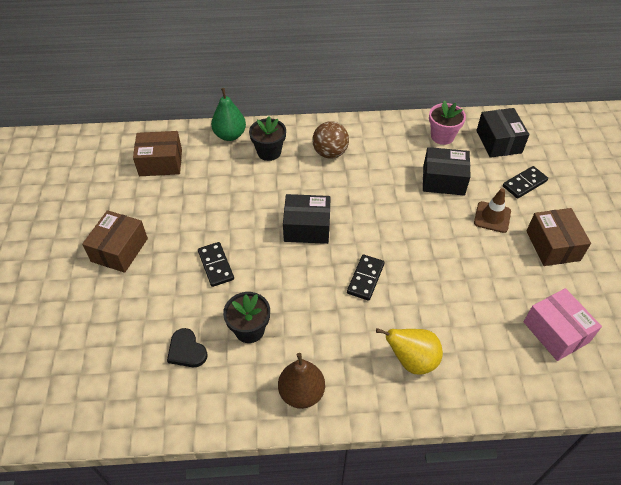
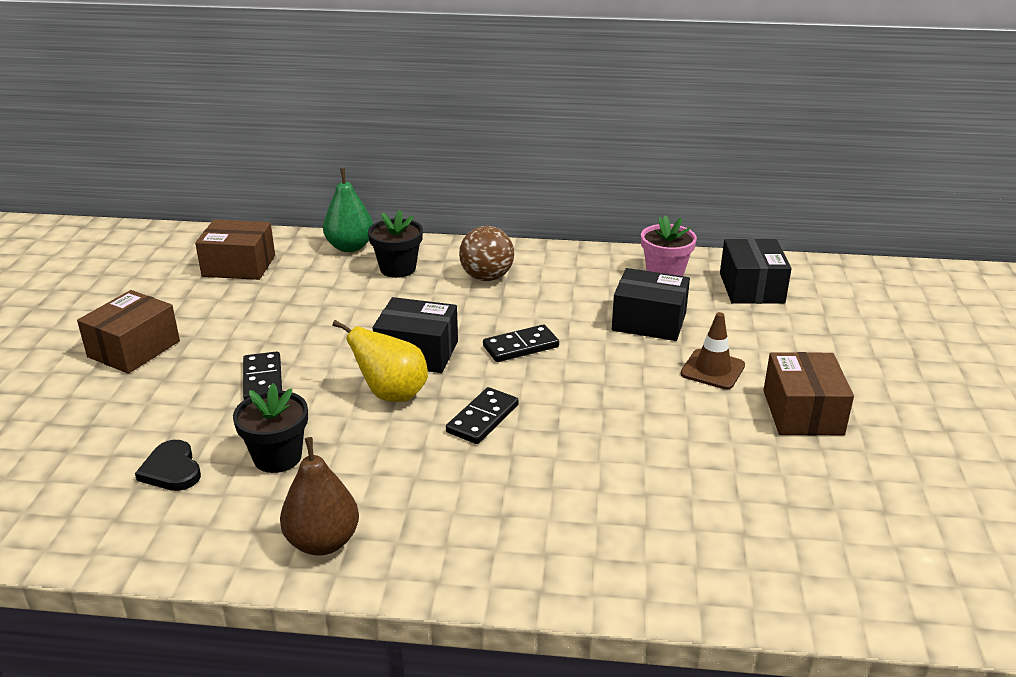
camera: 10 degrees right, 20 degrees down
yellow pear [376,328,443,375] -> yellow pear moved to [332,320,428,402]
black domino [503,166,548,199] -> black domino moved to [483,324,559,362]
pink box [524,288,602,361] -> none

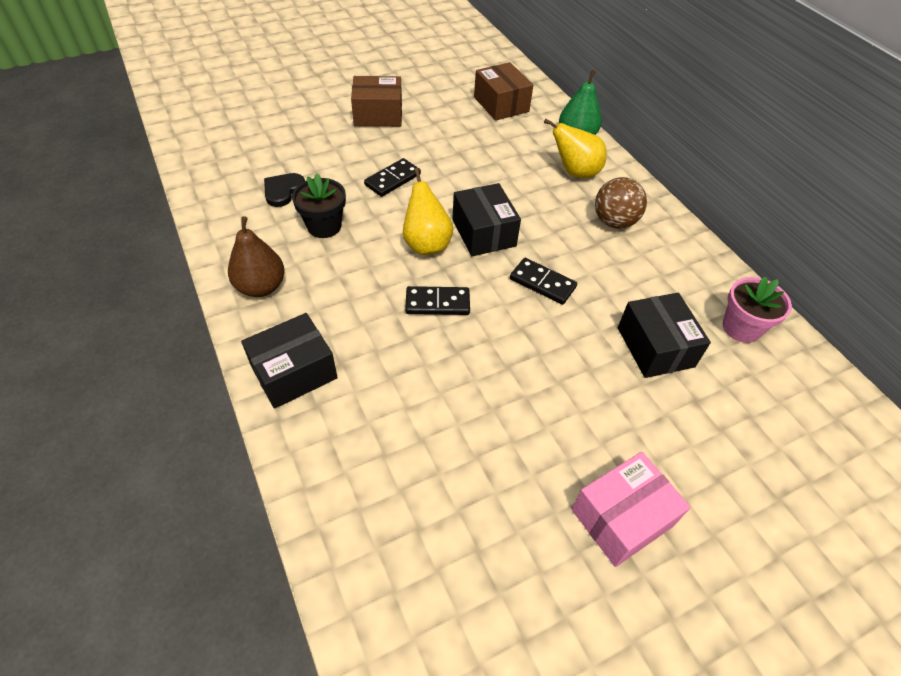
camera: 55 degrees right, 20 degrees up
black flower pot [368,210,423,278] -> yellow pear [544,119,607,178]
brown traffic cone [680,312,745,389] -> none
black box [720,239,792,304] -> black box moved to [241,313,338,409]
brown box [763,352,854,436] -> pink box [572,452,691,567]

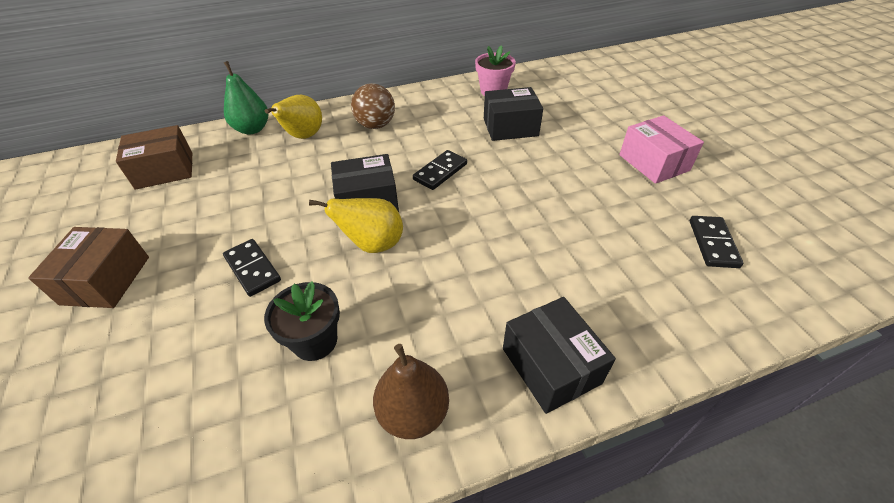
camera: 80 degrees left, 5 degrees down
black heart [264,173,305,207] -> none
black domino [405,286,470,315] -> black domino moved to [690,216,743,268]

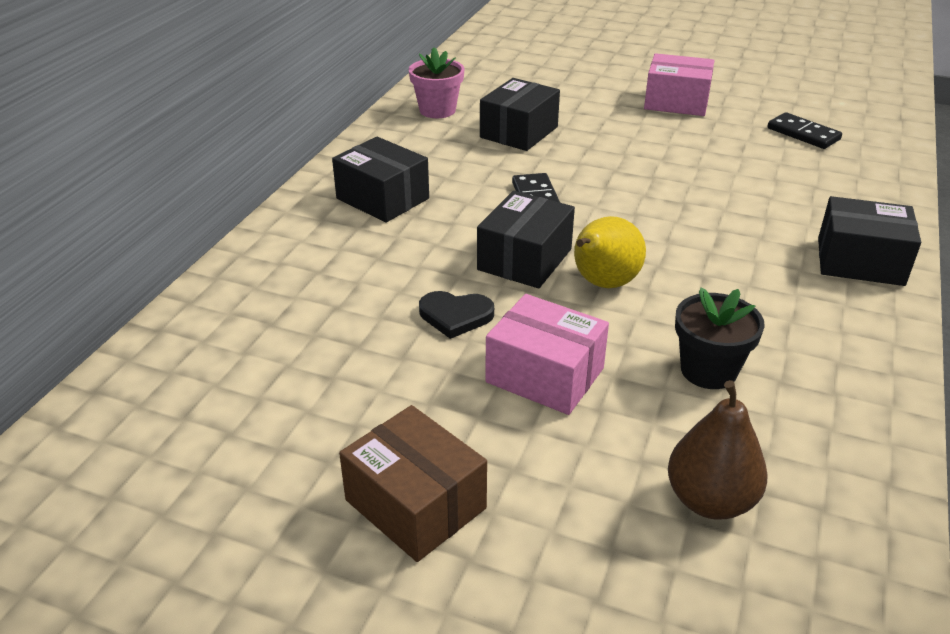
camera: 50 degrees left, 10 degrees down
brown box [116,125,192,190] -> none
black domino [223,239,281,297] -> pink box [485,294,609,415]
green pear [224,61,268,134] -> none
yellow pear [265,95,322,139] -> none
brown ball [351,83,395,129] -> black box [332,137,429,223]
brown pear [373,344,449,439] -> brown pear moved to [668,380,768,519]
none -> black heart [419,291,494,339]

